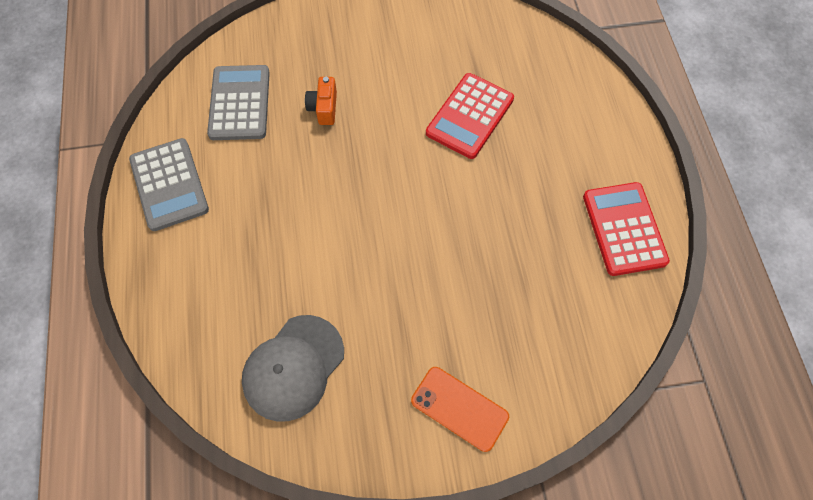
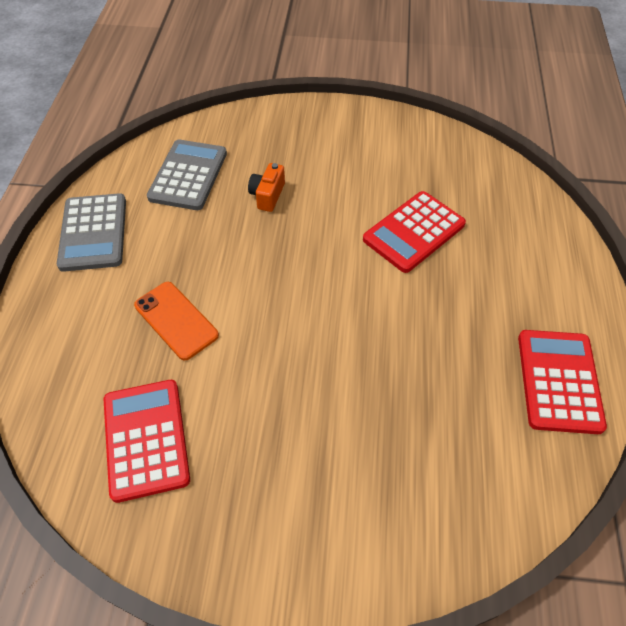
camera: 15 degrees right, 10 degrees down
grey cap [242,315,344,422] -> red calculator [103,380,190,503]
orange phone [411,367,509,452] -> orange phone moved to [134,282,219,361]

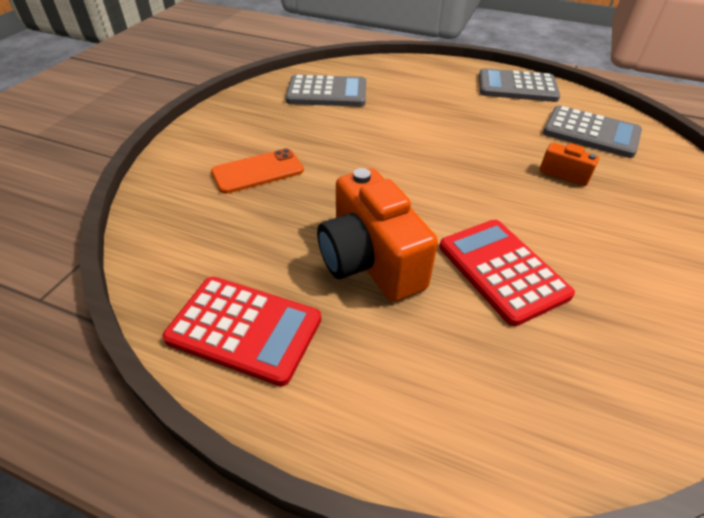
camera: 105 degrees right, 10 degrees down
red calculator [103,380,190,503] -> grey calculator [286,75,366,107]
orange phone [134,282,219,361] -> orange phone moved to [211,148,304,194]
none -> orange camera [317,168,438,302]

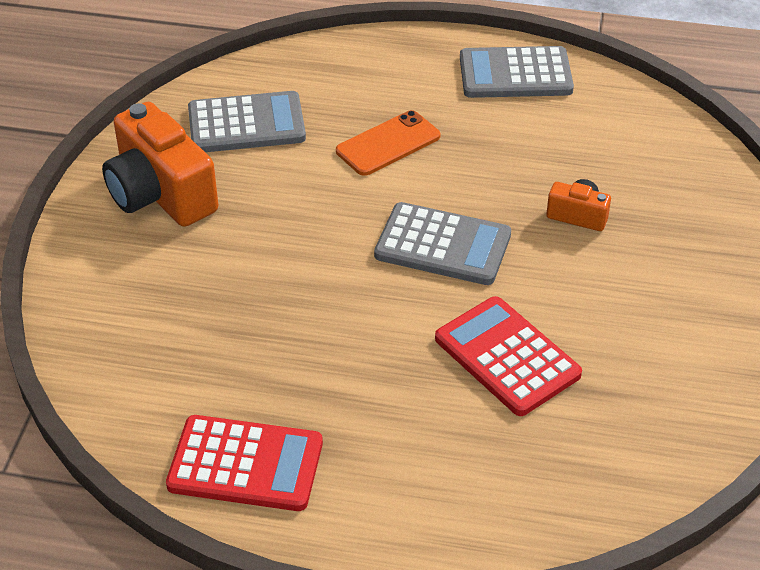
camera: 10 degrees left, 0 degrees up
orange phone [211,148,304,194] -> orange phone moved to [336,110,440,176]
orange camera [317,168,438,302] -> orange camera moved to [102,102,218,227]
grey calculator [543,105,642,158] -> grey calculator moved to [374,202,511,285]

